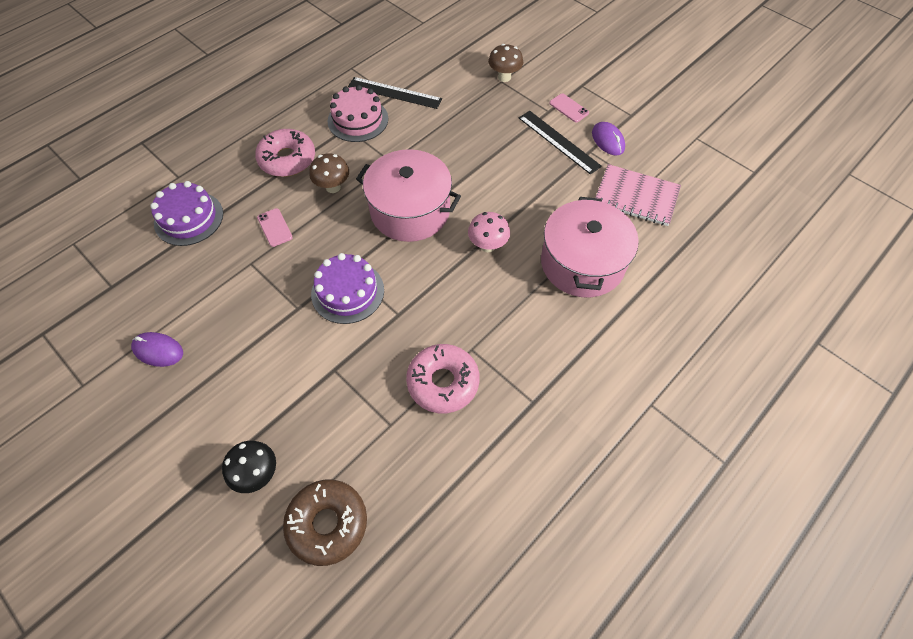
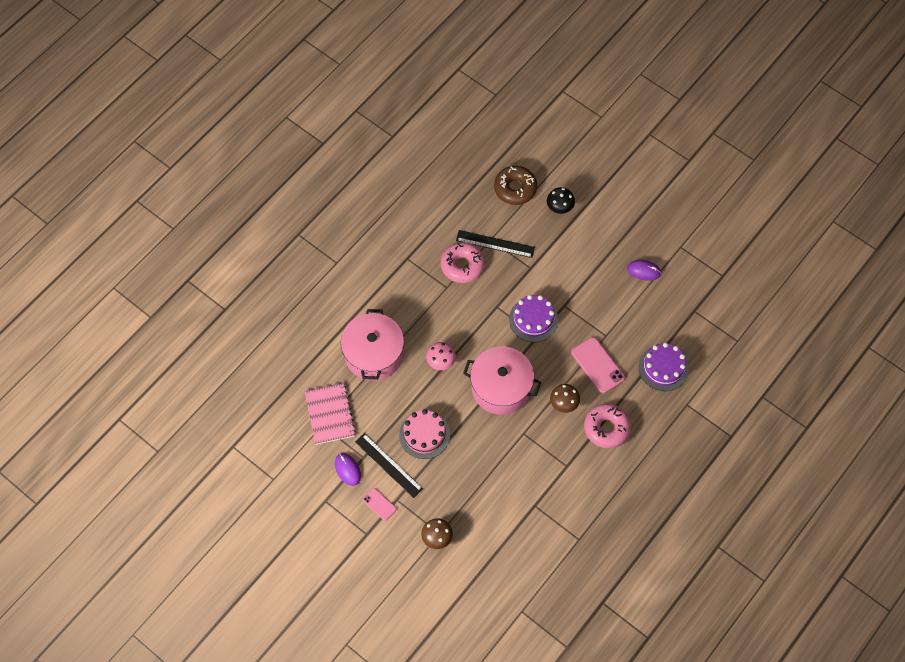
camera: 175 degrees right, 5 degrees up
pink phone [257,208,293,247] -> pink phone [571,337,625,393], size x1.77
pink cake [328,85,388,142] -> pink cake moved to [399,409,450,459]
black ruler [348,77,442,109] -> black ruler moved to [456,230,535,258]
pink notebook [595,164,681,226] -> pink notebook turned 60 degrees clockwise [305,383,356,445]

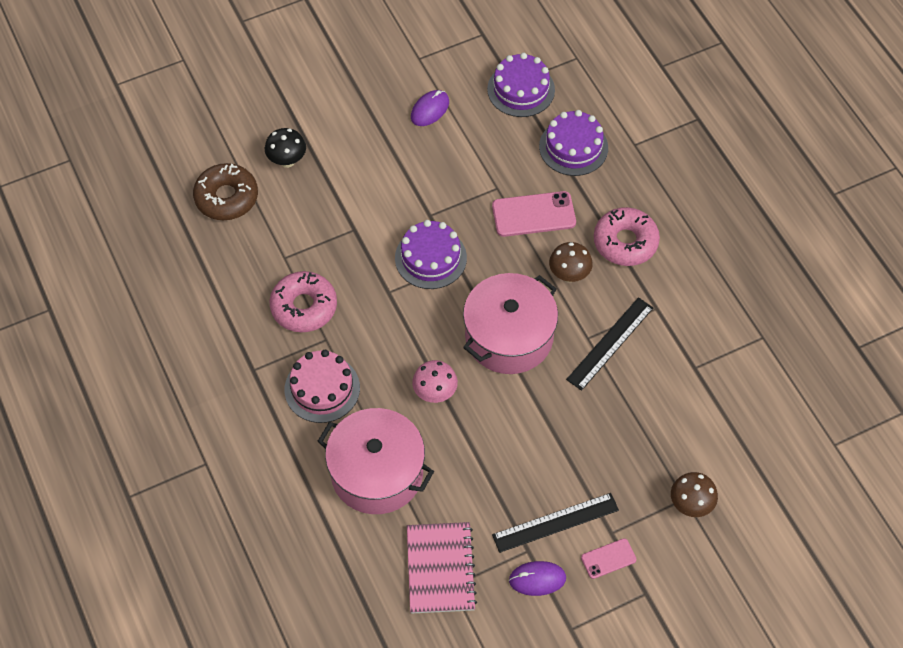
camera: 65 degrees left, 5 degrees down
pink notebook [305,383,356,445] -> pink notebook turned 75 degrees clockwise [407,522,477,614]
pink cake [399,409,450,459] -> pink cake moved to [285,350,360,423]
black ruler [456,230,535,258] -> black ruler moved to [566,297,653,391]
none -> purple cake [487,53,555,117]

